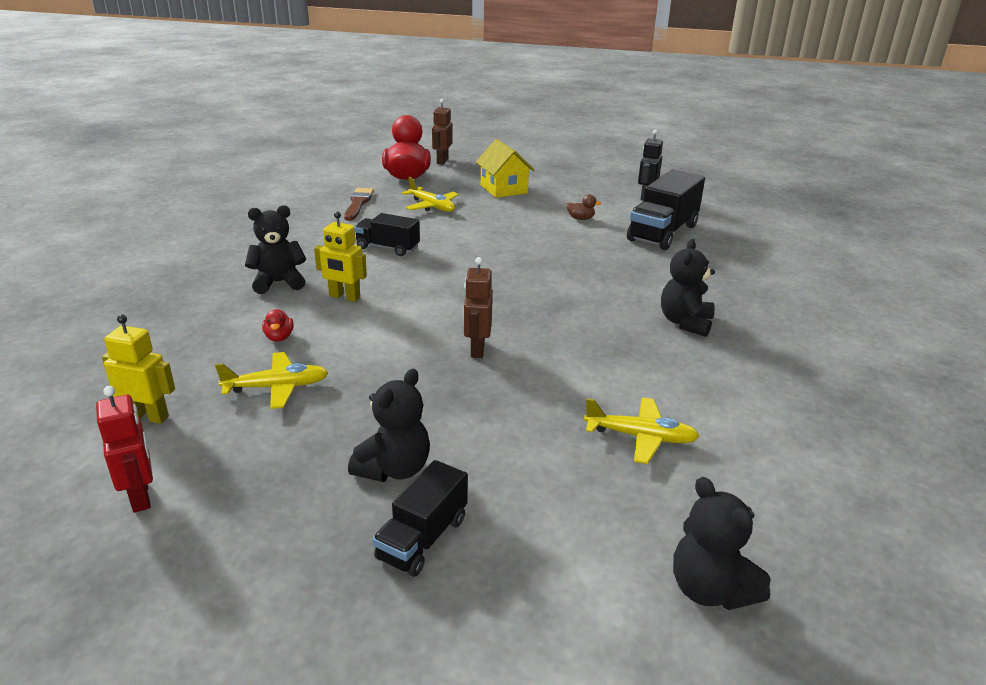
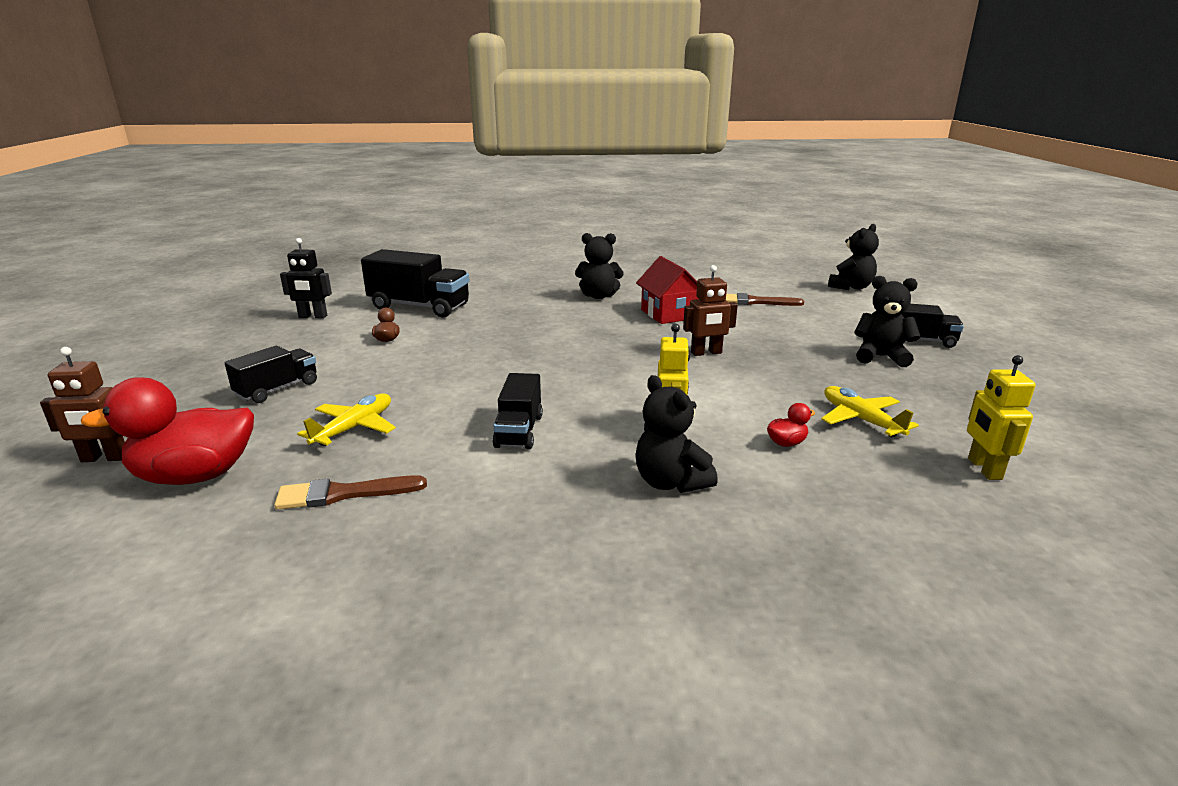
camera: 105 degrees left, 5 degrees down
red robot [96,386,153,513] -> none
yellow house [476,139,534,198] -> black truck [225,346,317,403]
yellow plane [584,397,700,464] -> brown brush [726,293,804,306]
none -> red house [636,256,698,324]

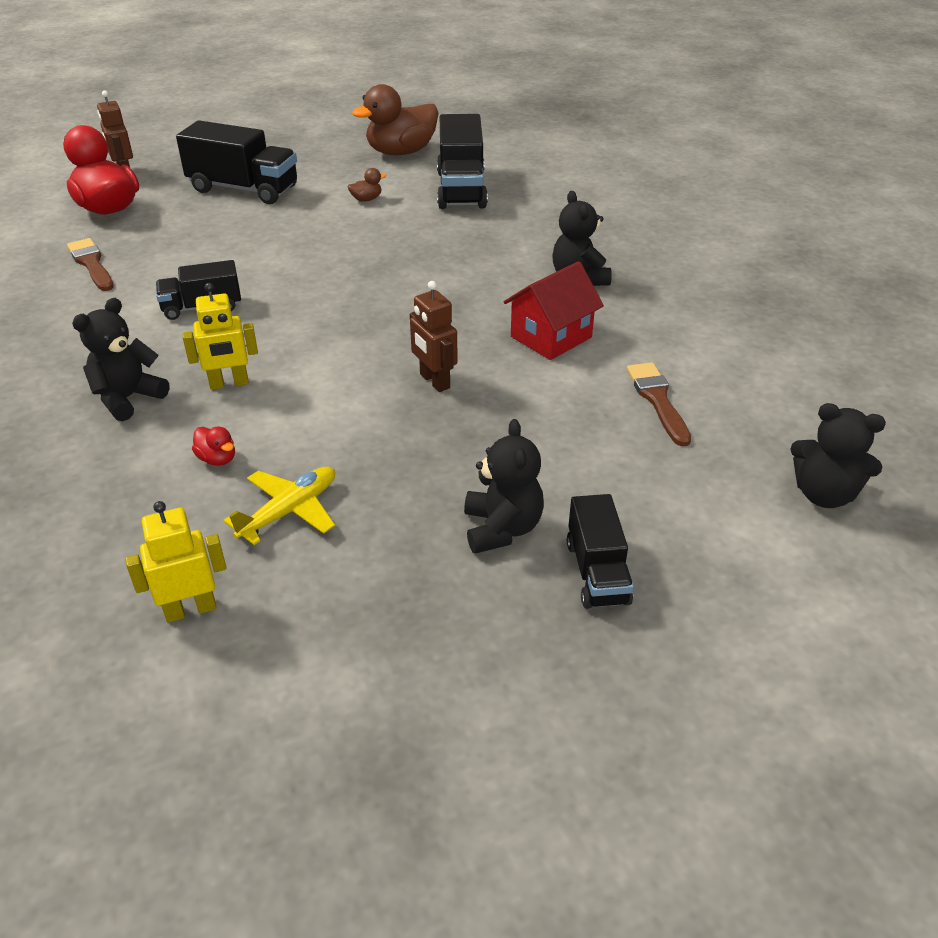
camera: 70 degrees right, 15 degrees up
black truck [225,346,317,403] -> black truck [176,120,297,204], size x1.67
black robot [280,238,332,319] -> brown duck [352,84,439,155]
yellow plane [297,393,396,446] -> none

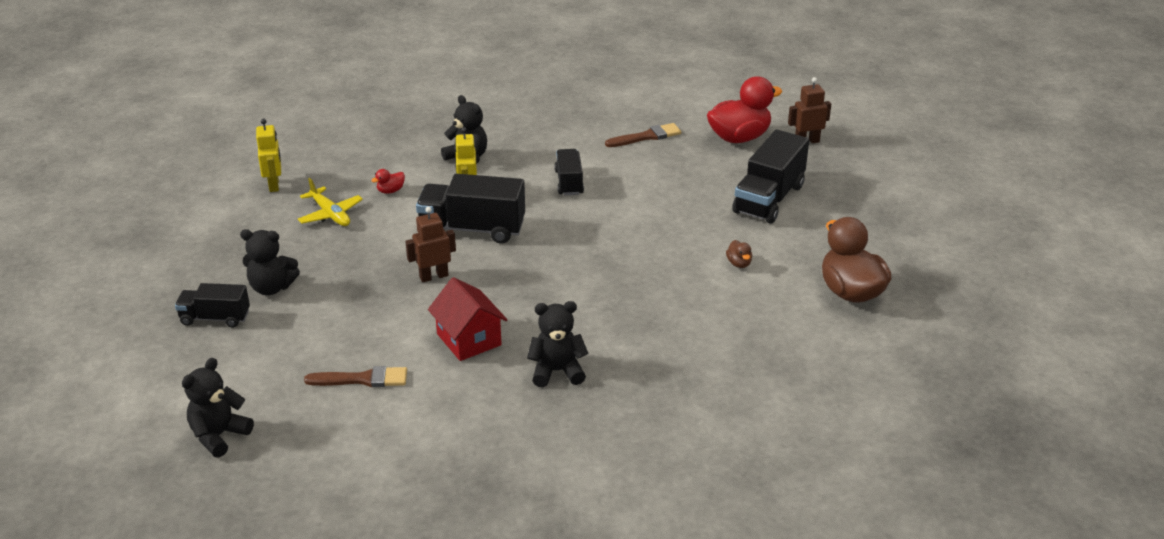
camera: 100 degrees right, 5 degrees down
black truck [437,114,488,209] -> black truck moved to [416,174,525,244]

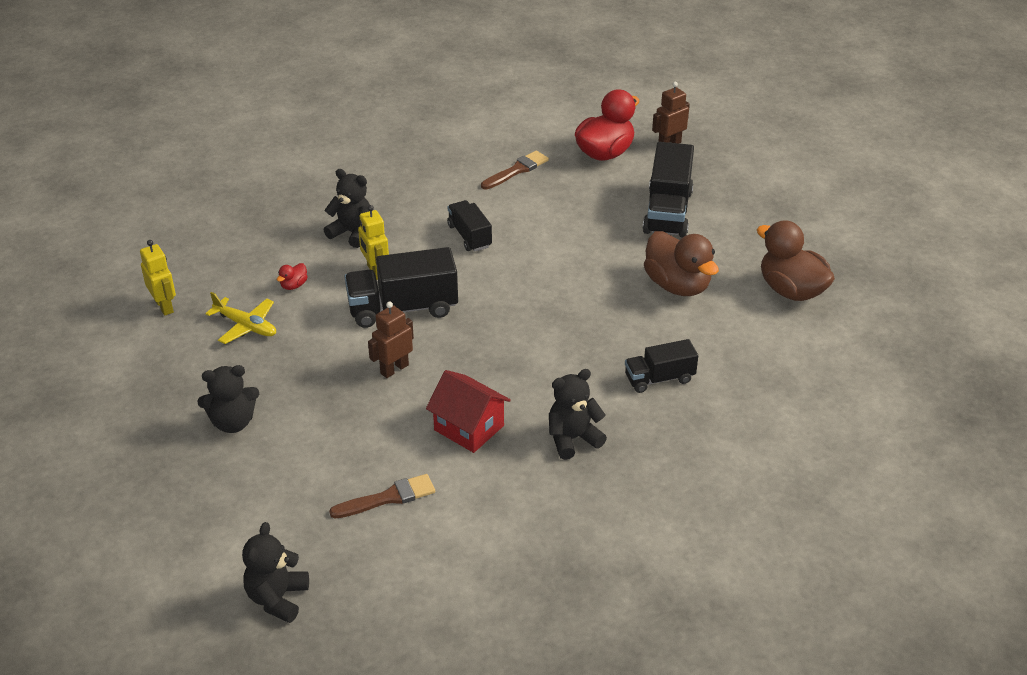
camera: 20 degrees left, 5 degrees up
black truck [175,283,250,328] -> black truck moved to [625,339,698,393]
brown duck [726,240,752,268] -> brown duck [644,231,719,296], size x2.43

